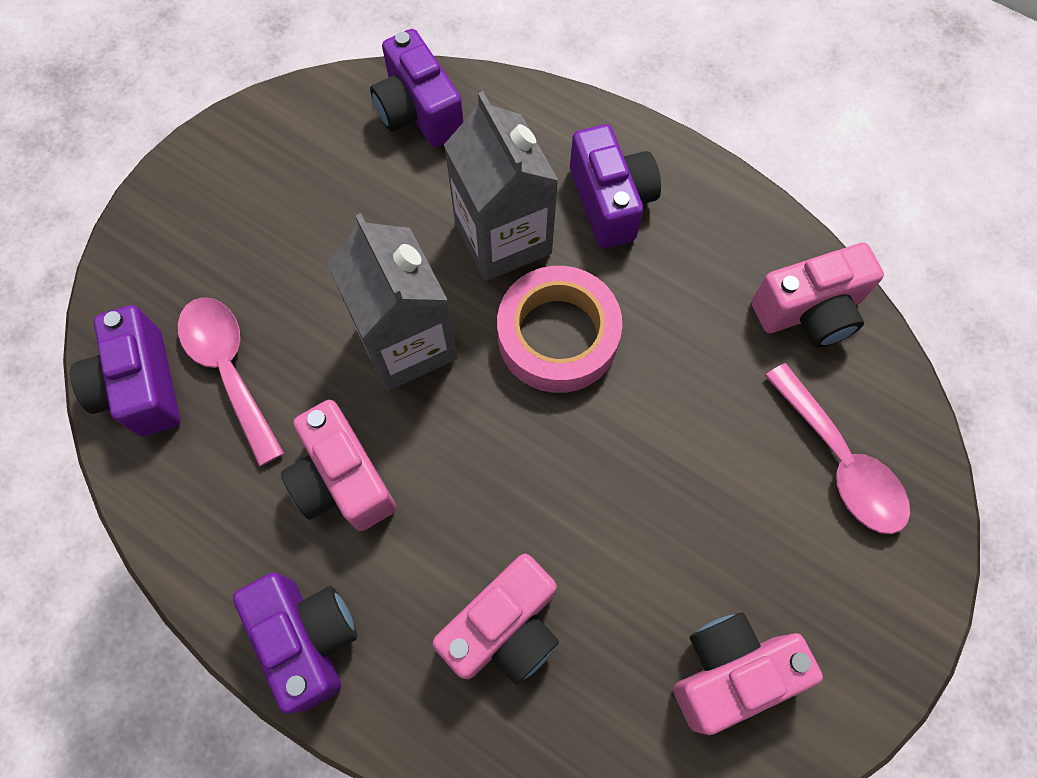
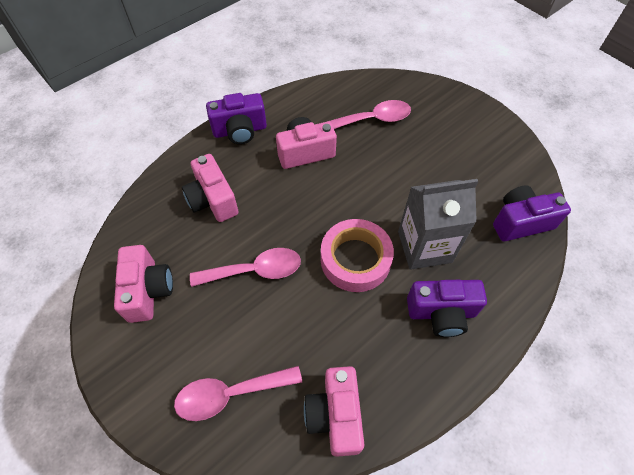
camera: 105 degrees right, 10 degrees down
purple camera [70,305,180,436] -> none
grey carton [327,213,458,391] -> none
none -> pink spoon [190,248,301,287]

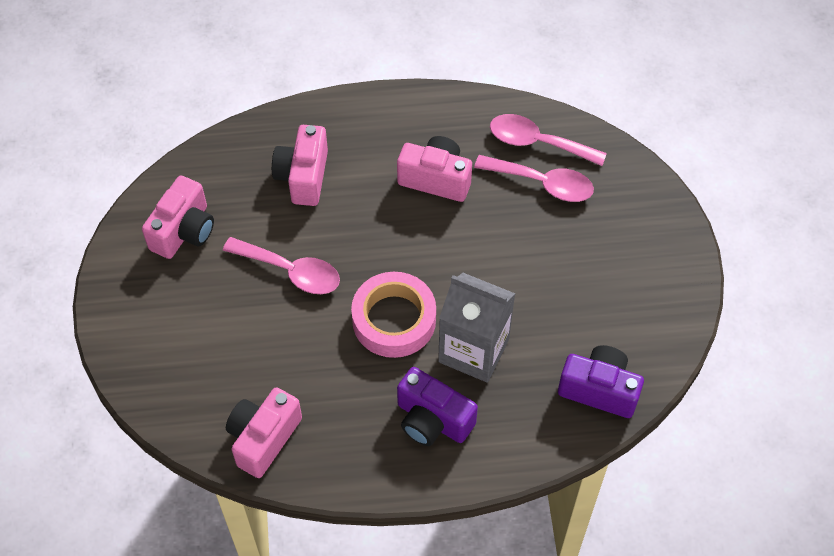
camera: 35 degrees right, 0 degrees up
pink spoon [174,366,302,421] -> pink spoon moved to [490,114,607,166]
purple camera [206,93,267,144] -> none

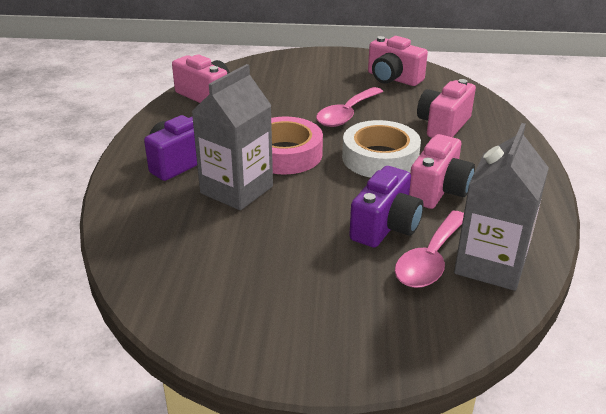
camera: 100 degrees right, 25 degrees down
pink camera [272,125,328,206] -> pink camera turned 75 degrees counterclockwise [417,79,476,138]
pink spoon [490,114,607,166] -> grey carton [454,123,549,291]
purple camera [558,345,644,418] -> purple camera moved to [349,166,424,248]
none -> white tape [342,120,421,178]

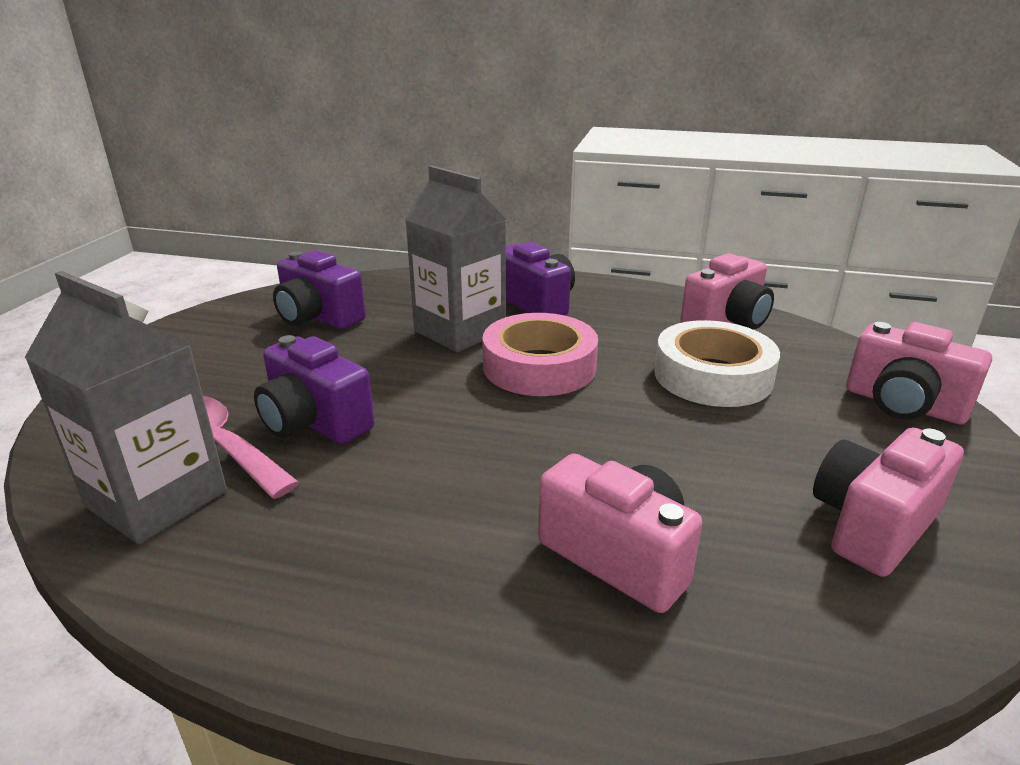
camera: 100 degrees right, 5 degrees down
pink spoon [316,87,383,127] -> none
white tape [342,120,421,178] -> white tape moved to [654,320,780,407]
pink camera [409,134,475,209] -> pink camera moved to [846,322,992,425]
none -> purple camera [273,250,366,329]

